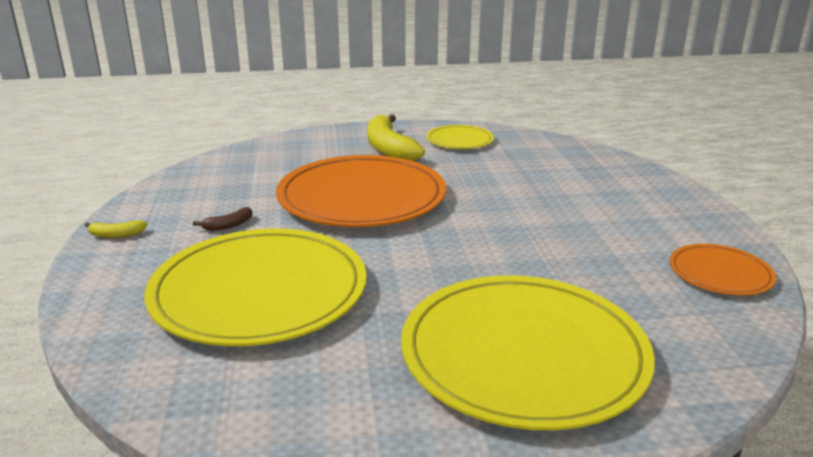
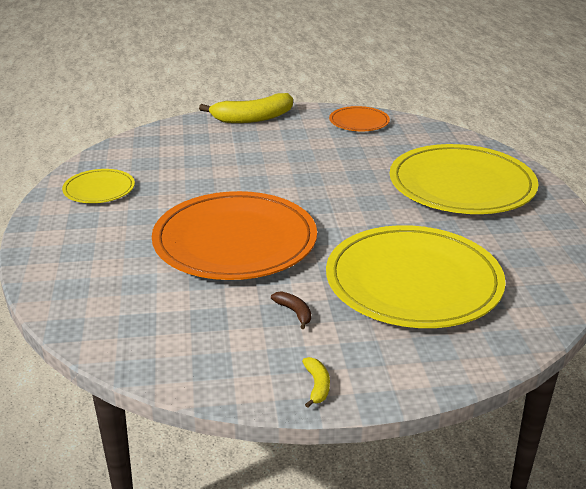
camera: 90 degrees left, 5 degrees up
yellow banana [367,114,425,161] -> yellow banana moved to [199,93,293,123]

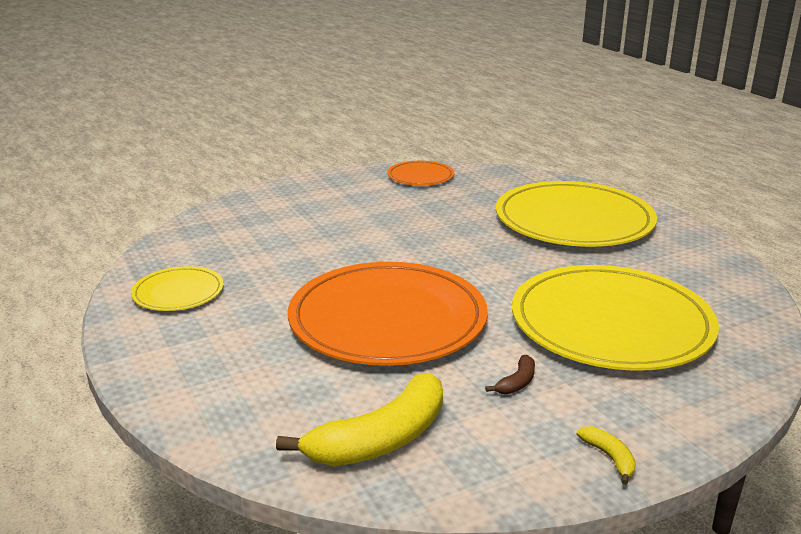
camera: 20 degrees left, 5 degrees down
yellow banana [199,93,293,123] -> yellow banana moved to [276,373,443,466]
brown banana [271,291,311,329] -> brown banana turned 90 degrees clockwise [485,355,535,394]

